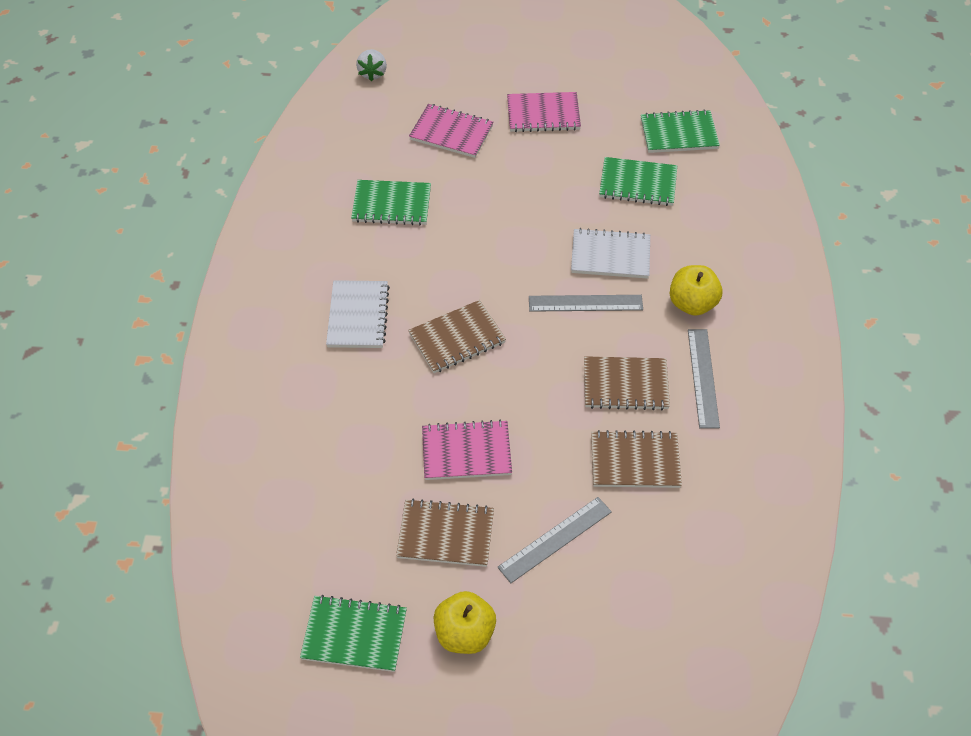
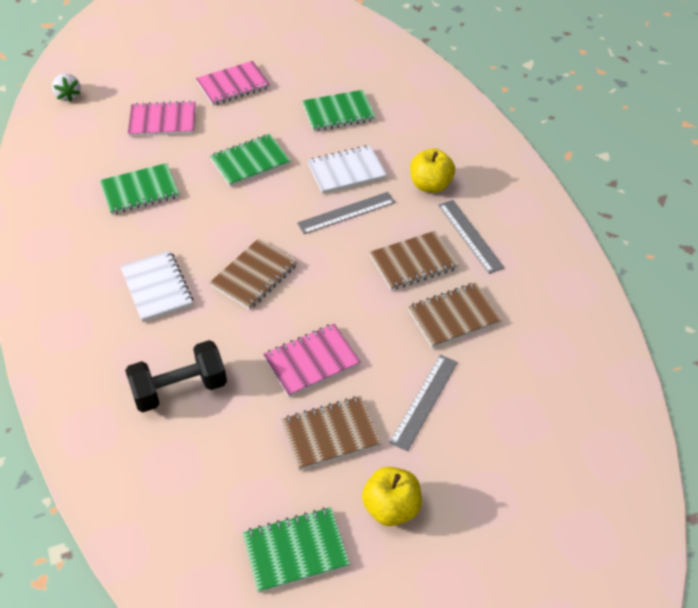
camera: 25 degrees left, 5 degrees down
green notebook [641,109,720,153] -> green notebook moved to [210,134,291,187]
none -> black dumbbell [125,340,227,412]

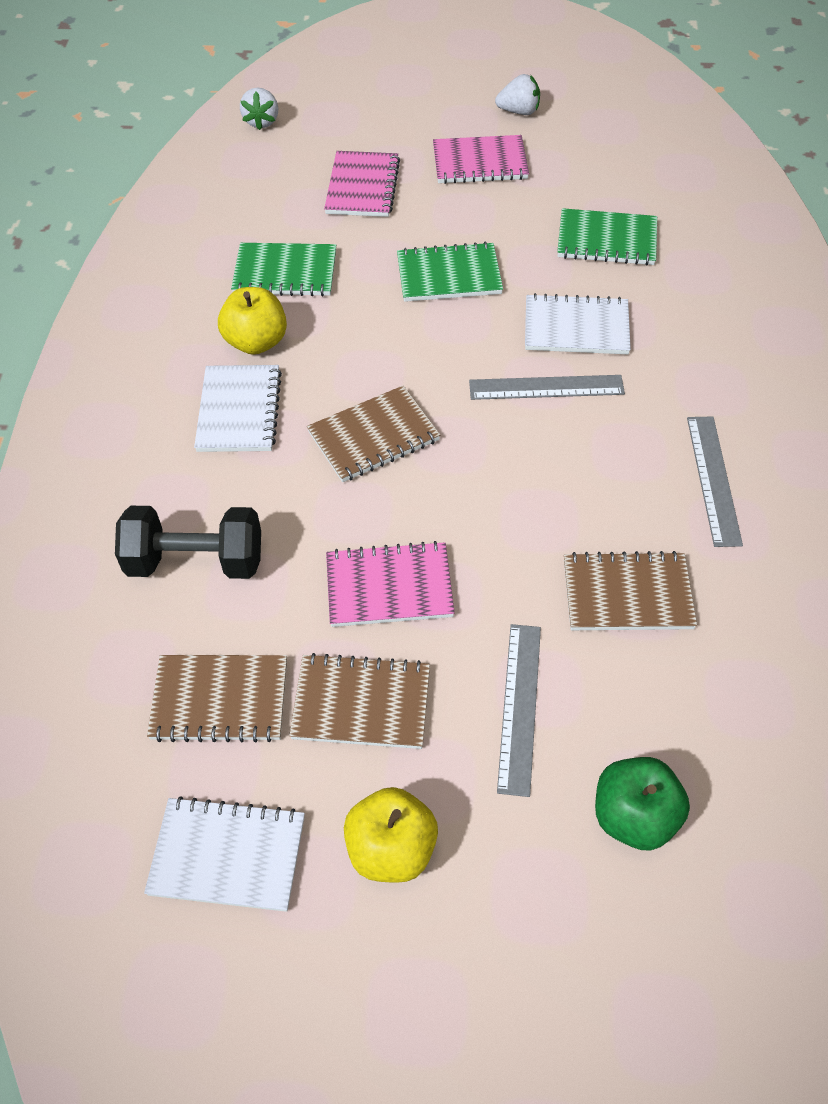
camera: 25 degrees right, 5 degrees up
pink notebook [128,101,196,137] -> pink notebook turned 75 degrees clockwise [324,151,400,217]
green notebook [243,507,350,593] -> white notebook [144,796,305,912]
brown notebook [369,231,458,290] -> brown notebook moved to [147,655,287,742]
grey ruler [389,355,458,451] -> grey ruler turned 45 degrees counterclockwise [497,624,541,797]
yellow apple [410,149,455,193] -> yellow apple moved to [218,287,287,355]
none -> white strawberry [495,74,540,115]
none -> green apple [595,757,690,851]

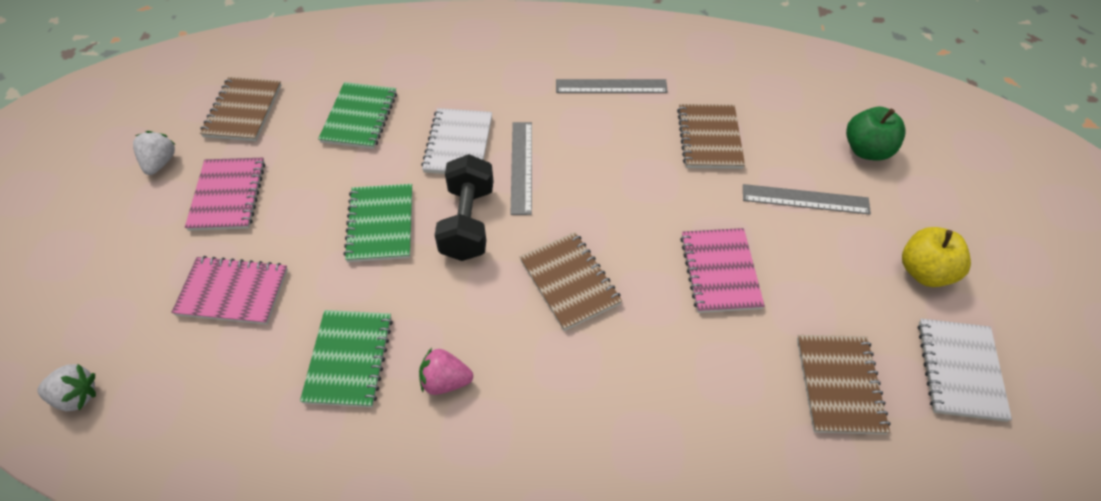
camera: 90 degrees left, 0 degrees up
black dumbbell [115,506,261,579] -> black dumbbell moved to [435,154,493,261]
white notebook [194,365,282,452] -> none
yellow apple [218,287,287,355] -> pink strawberry [419,348,473,395]
brown notebook [289,653,430,749] -> brown notebook moved to [200,77,281,141]

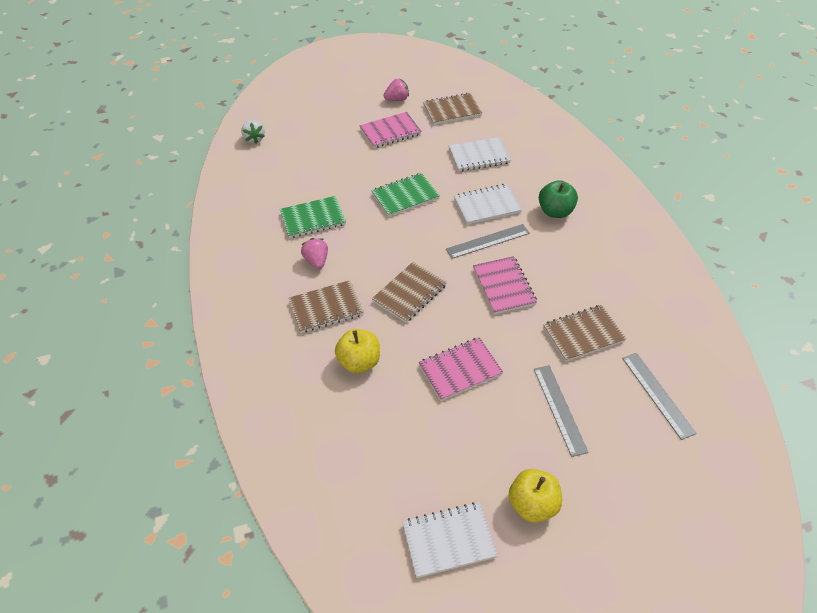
camera: 70 degrees right, 5 degrees down
white strawberry [133,131,176,175] -> pink strawberry [384,79,409,101]
pink notebook [171,256,288,325] -> pink notebook moved to [473,256,537,314]
green notebook [318,82,397,149] -> white notebook [449,137,511,172]
black dumbbell [435,154,493,261] -> none
grey ruler [556,79,668,93] -> grey ruler moved to [622,353,697,440]
brown notebook [797,335,891,434] -> brown notebook moved to [289,280,364,333]
green apple [846,107,906,161] -> green apple moved to [539,180,578,218]
none -> yellow apple [335,329,380,373]

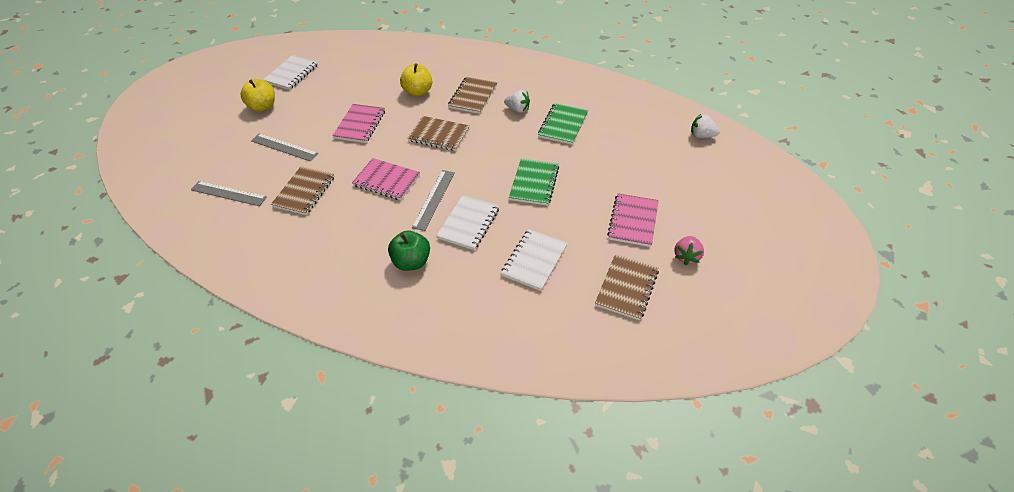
camera: 130 degrees right, 0 degrees up
pink strawberry [301,238,328,269] -> white strawberry [504,90,530,113]
brown notebook [372,262,447,323] -> brown notebook turned 60 degrees counterclockwise [408,116,470,151]

